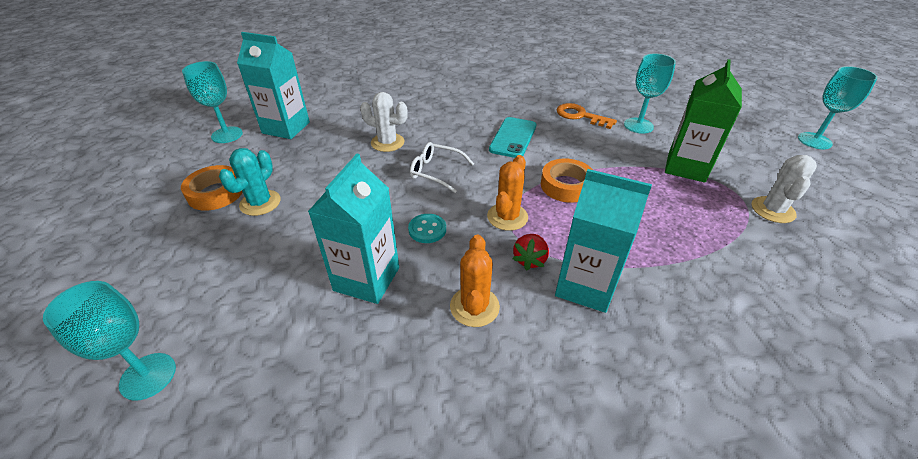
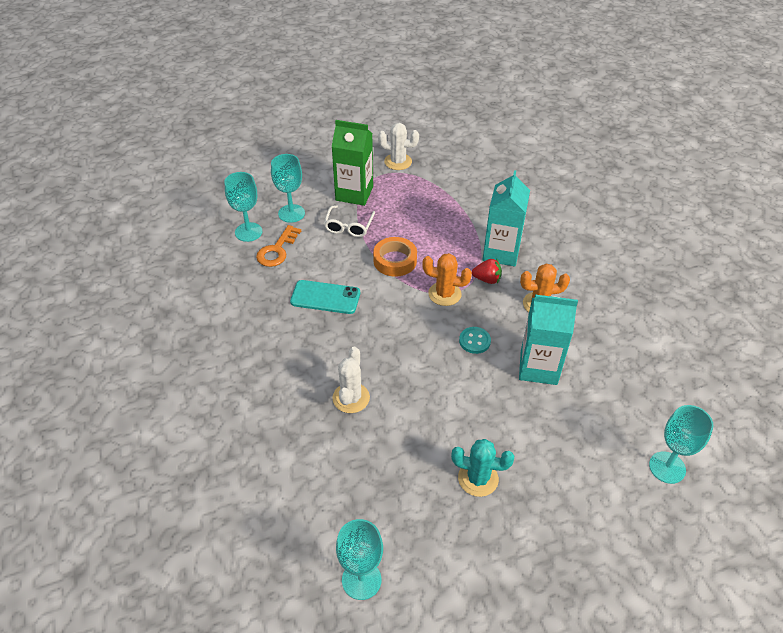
camera: 100 degrees left, 5 degrees up
orange tape [181,165,243,211] -> none
turquoise carton [237,32,310,139] -> none
white glasses [410,142,474,193] -> white glasses moved to [324,205,375,237]
turquoise goblet [798,66,878,149] -> turquoise goblet moved to [225,172,262,242]

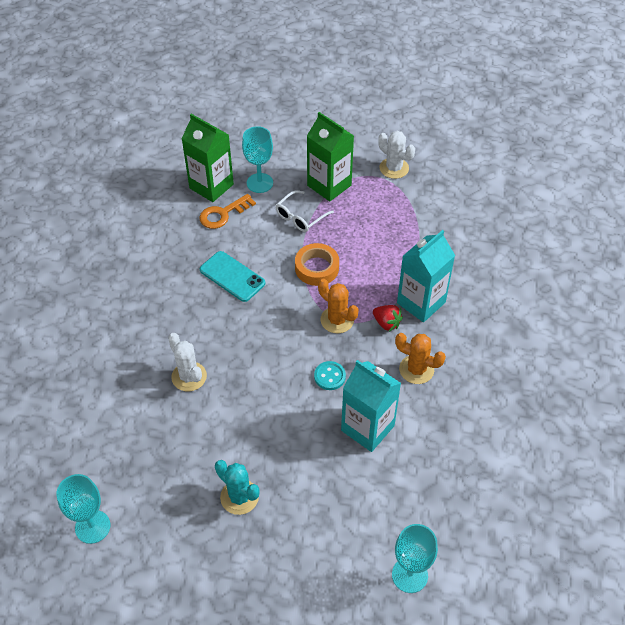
camera: 30 degrees right, 5 degrees up
turquoise goblet [225,172,262,242] -> green carton [181,114,234,202]
white cactus [332,347,370,413] -> white cactus turned 75 degrees counterclockwise [168,333,207,391]

